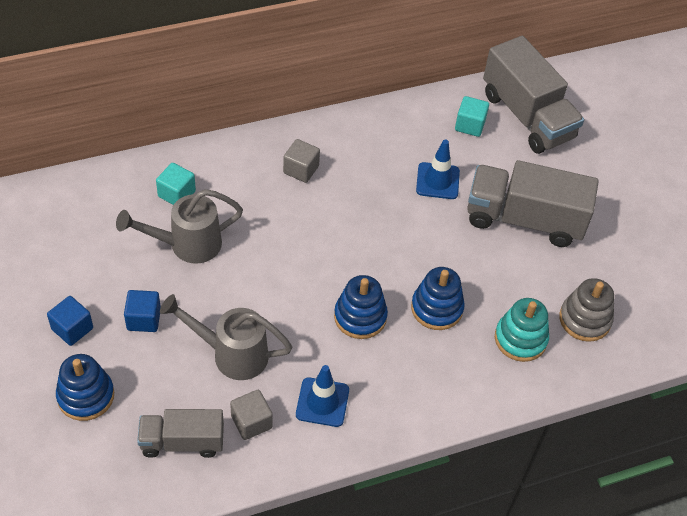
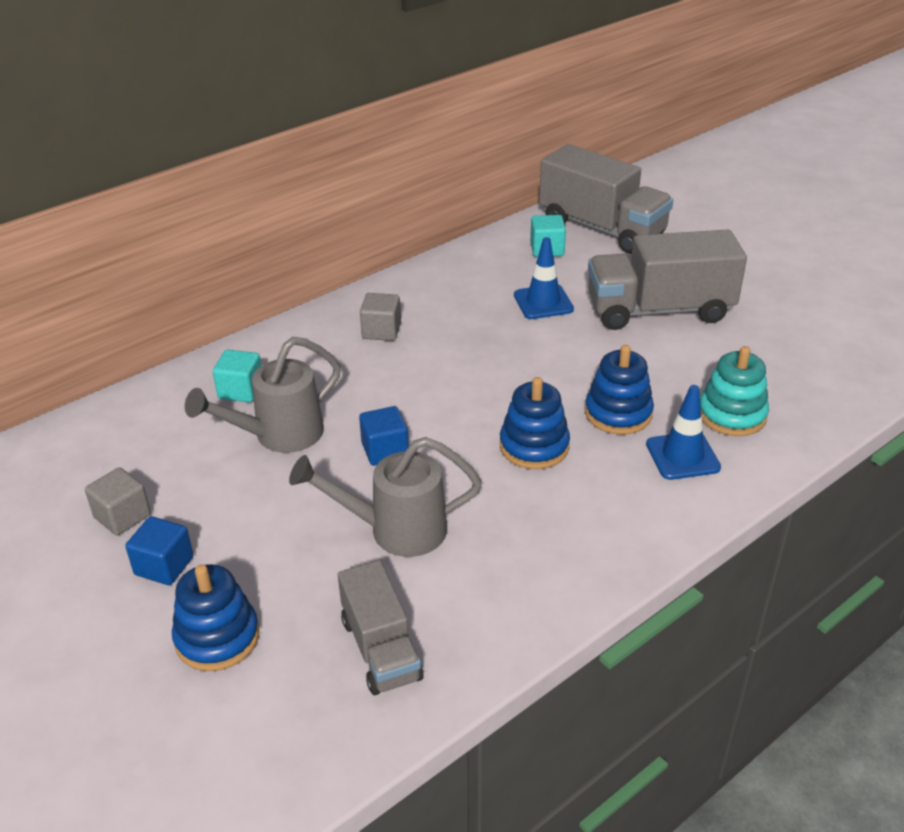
camera: 15 degrees left, 15 degrees down
blue cube [124,290,161,332] -> blue cube moved to [359,406,409,466]
grey truck [137,409,224,458] -> grey truck turned 90 degrees counterclockwise [338,560,424,695]
grey cube [230,390,273,440] -> grey cube moved to [85,467,151,535]
blue traffic cone [296,365,349,427] -> blue traffic cone moved to [646,385,721,480]
grey stacking toy [559,278,614,342] -> none

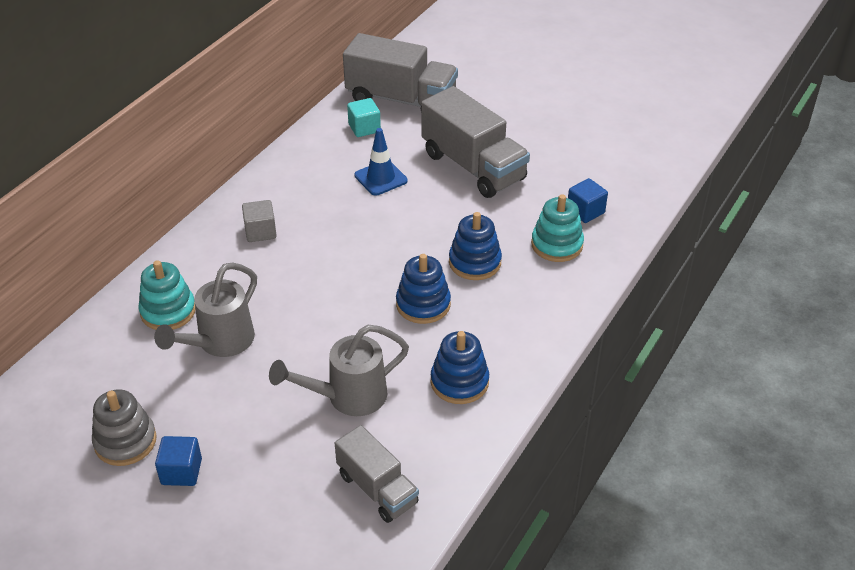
camera: 20 degrees left, 5 degrees up
grey cube [85,467,151,535] -> grey stacking toy [92,389,157,466]
blue stacking toy [172,564,259,671] -> blue stacking toy moved to [431,331,489,404]
turquoise cube [213,350,261,402] -> turquoise stacking toy [138,260,196,330]
blue cube [359,406,409,466] -> blue cube moved to [568,178,608,223]
grey truck [588,230,747,330] -> grey truck turned 105 degrees counterclockwise [421,86,530,198]
blue traffic cone [646,385,721,480] -> none

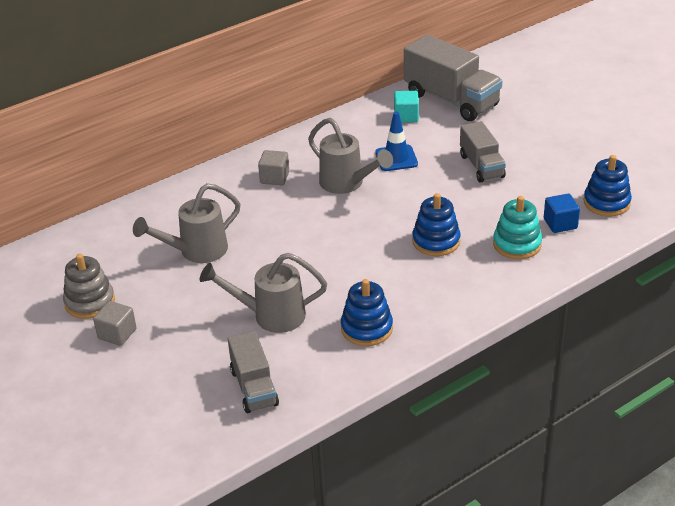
camera: 25 degrees right, 5 degrees down
turquoise stacking toy [138,260,196,330] -> none
blue cube [155,436,202,486] -> grey cube [93,301,136,346]
blue stacking toy [396,254,451,324] -> blue stacking toy moved to [583,155,632,216]
grey truck [421,86,530,198] -> grey truck [460,121,506,182], size x0.60
none -> grey watering can [308,118,393,194]

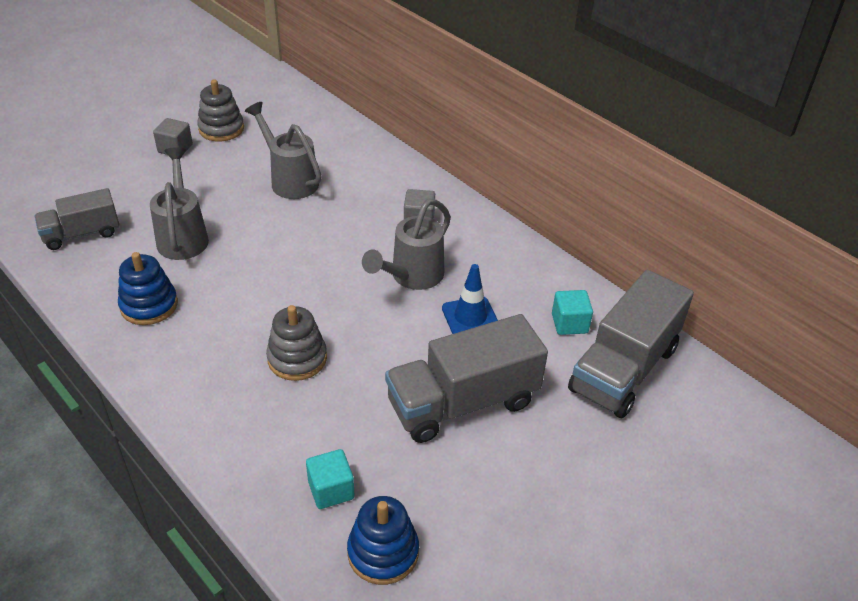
camera: 80 degrees right, 5 degrees up
blue stacking toy [412,193,460,256] -> grey stacking toy [266,305,327,381]
grey truck [460,121,506,182] -> grey truck [385,314,548,443], size x1.67
turquoise stacking toy [493,196,542,259] -> none
blue cube [544,194,580,233] -> turquoise cube [306,449,355,509]

